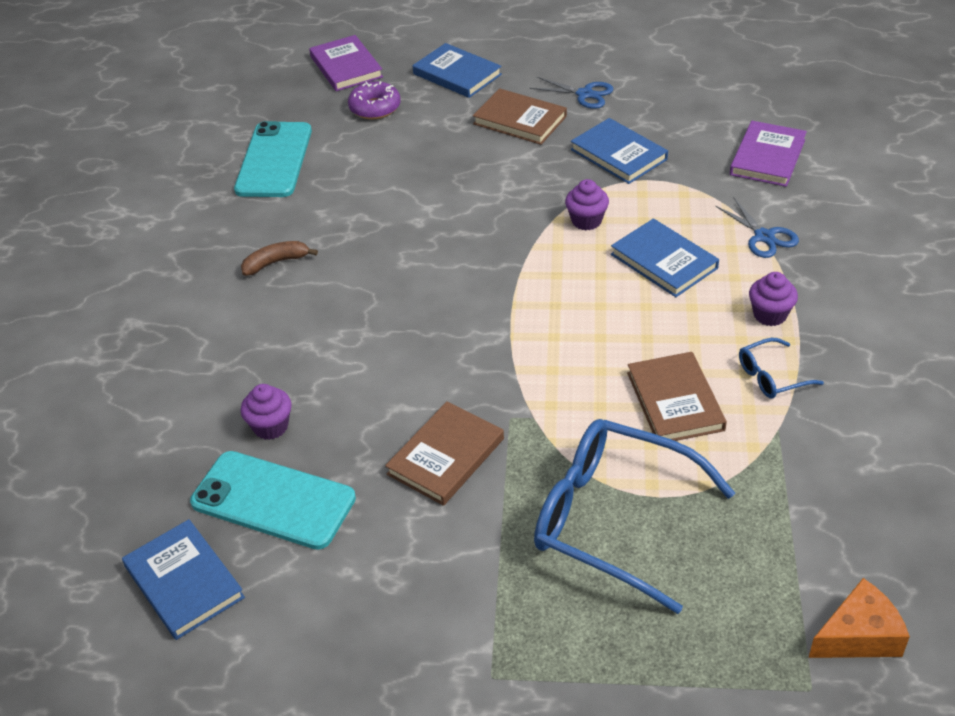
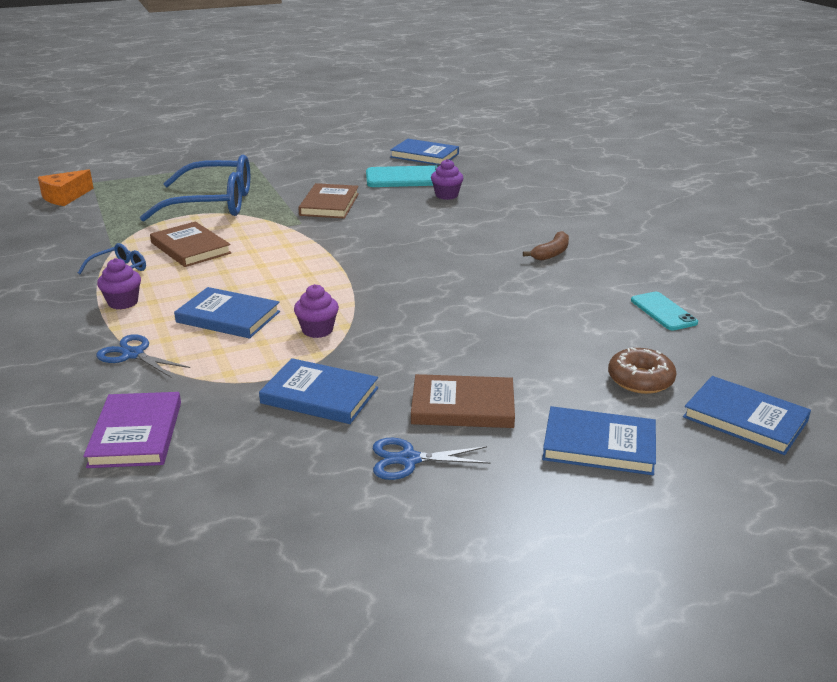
camera: 150 degrees right, 15 degrees down
turquoise phone [234,121,312,197] -> turquoise phone [631,292,698,330], size x0.57
purple book [309,35,383,91] -> blue book [683,376,811,455]
purple donut [348,81,401,119] -> brown donut [608,347,676,394]

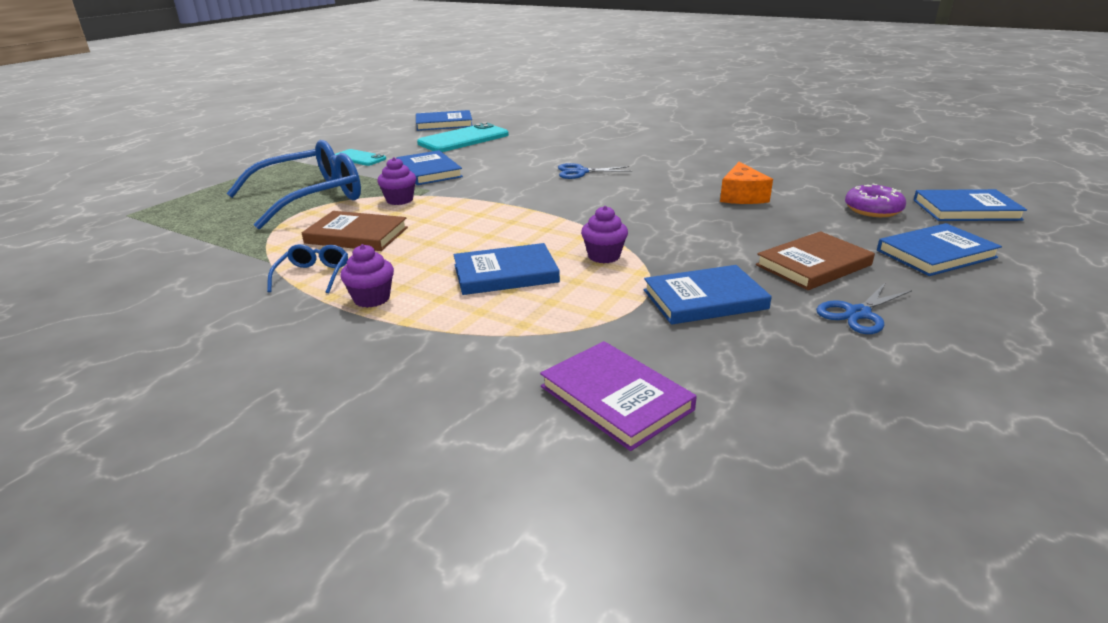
camera: 35 degrees left, 0 degrees up
orange cheese [38,169,94,206] -> orange cheese moved to [720,162,773,204]
blue scissors [96,334,190,378] -> blue scissors moved to [558,163,632,179]
brown book [298,183,359,219] -> blue book [396,150,463,185]
purple cupcake [431,159,464,200] -> purple cupcake moved to [377,157,416,205]
brown banana [523,231,569,261] -> none
brown donut [608,347,676,394] -> purple donut [845,184,906,217]
turquoise phone [631,292,698,330] -> turquoise phone moved to [335,149,386,166]

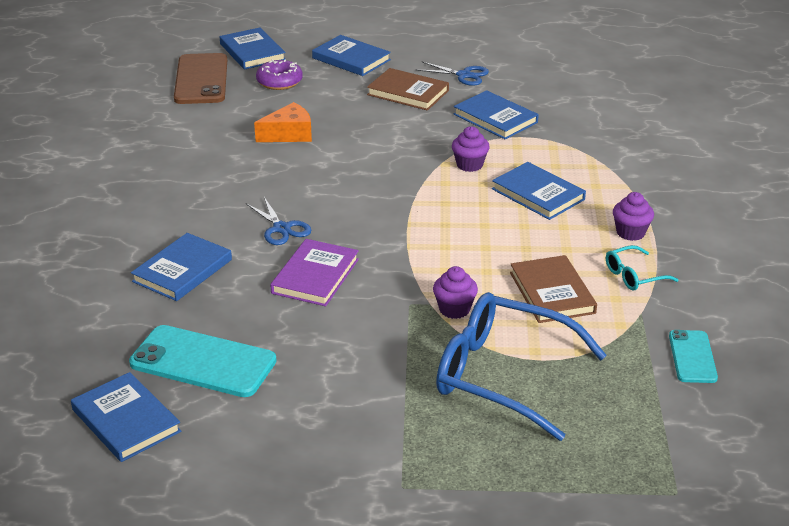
camera: 120 degrees left, 5 degrees up
blue glasses [267,244,348,293] -> turquoise glasses [606,245,679,291]
turquoise phone [335,149,386,166] -> turquoise phone moved to [669,330,718,383]
blue book [396,150,463,185] -> blue book moved to [131,233,232,301]
purple book [540,341,697,451] -> purple book moved to [270,239,359,306]
none -> brown phone [174,53,227,104]

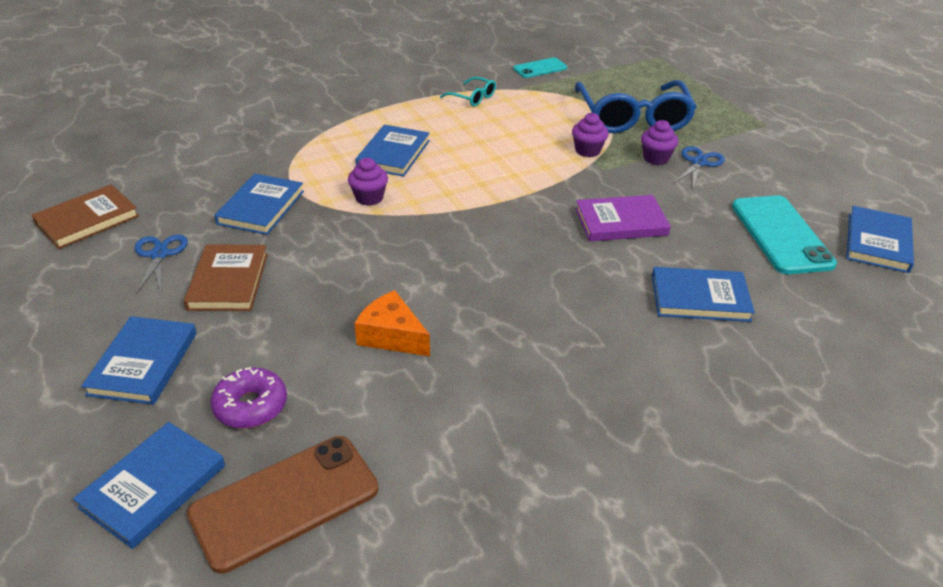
camera: 120 degrees left, 5 degrees up
blue scissors [246,197,311,245] -> blue scissors moved to [674,146,725,188]
brown book [510,255,597,323] -> brown book moved to [32,185,139,249]
purple cupcake [613,192,654,241] -> purple cupcake moved to [641,120,678,165]

